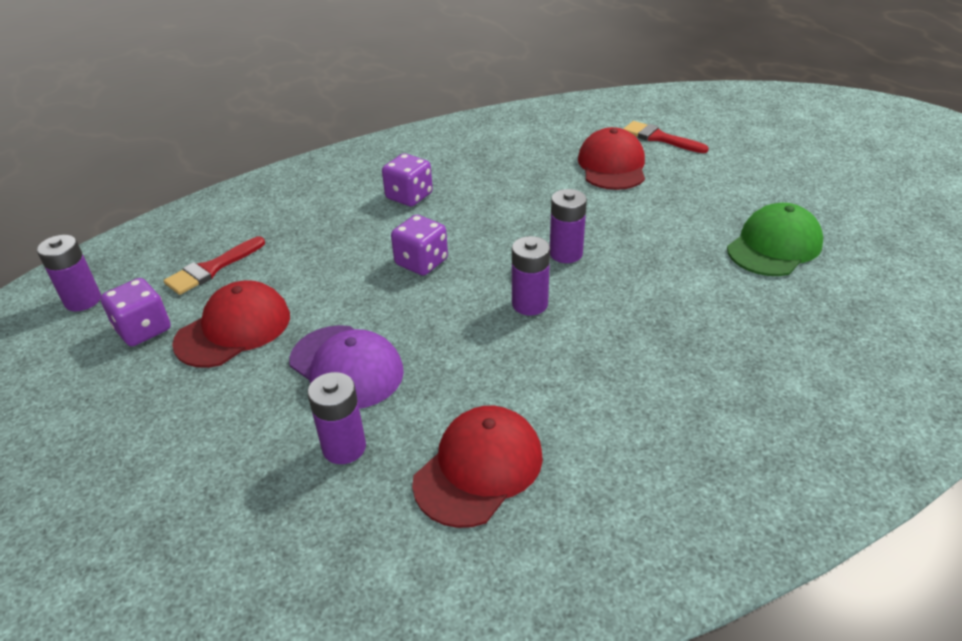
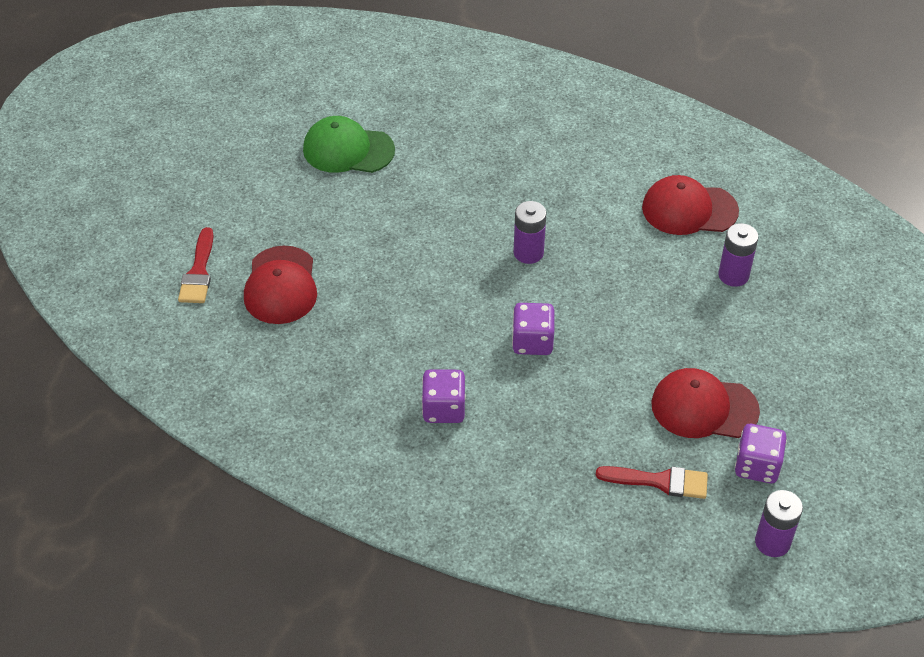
camera: 125 degrees left, 10 degrees up
purple cap [289,325,404,409] -> none
purple battery [550,189,587,263] -> none
red cap [578,127,645,190] -> red cap turned 60 degrees counterclockwise [244,246,317,324]

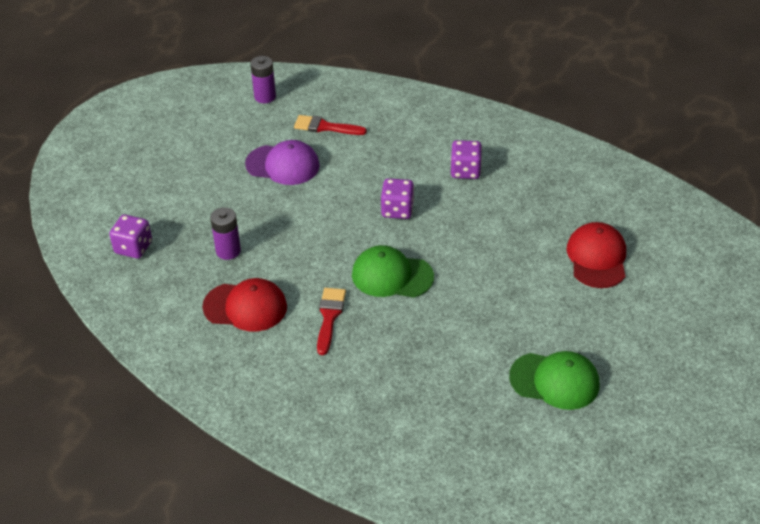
camera: 175 degrees left, 5 degrees down
red brush [178,227,214,303] -> red brush moved to [317,288,346,355]
purple battery [514,201,547,264] -> green cap [352,245,434,298]
red cap [651,368,760,438] -> purple cap [245,140,320,185]
purple dice [735,424,787,484] -> purple dice moved to [109,215,152,259]

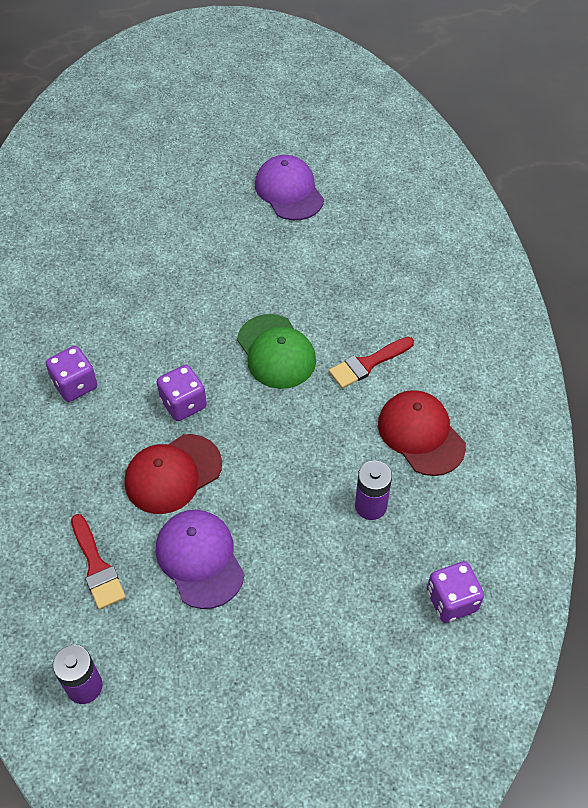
camera: 130 degrees left, 10 degrees up
green cap [509,351,600,410] -> purple cap [255,155,324,220]
red cap [567,222,626,288] -> red cap moved to [124,434,222,514]

